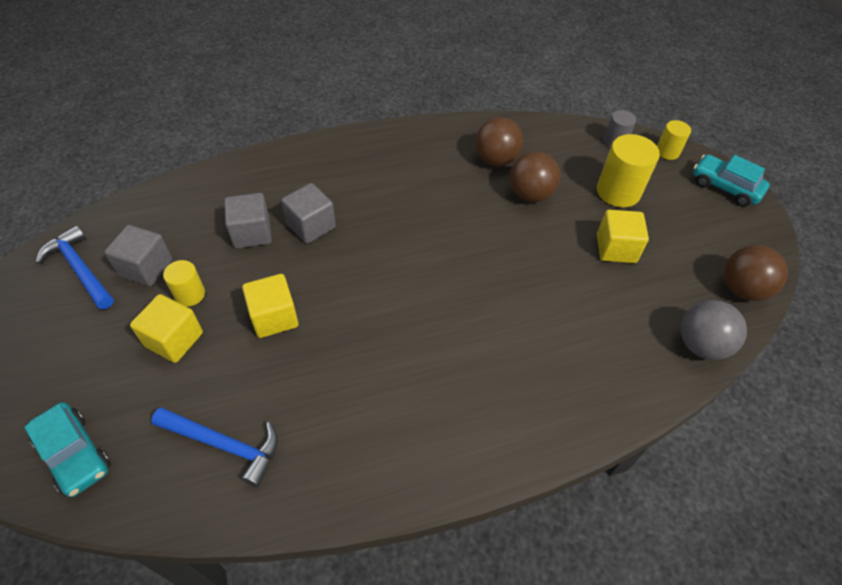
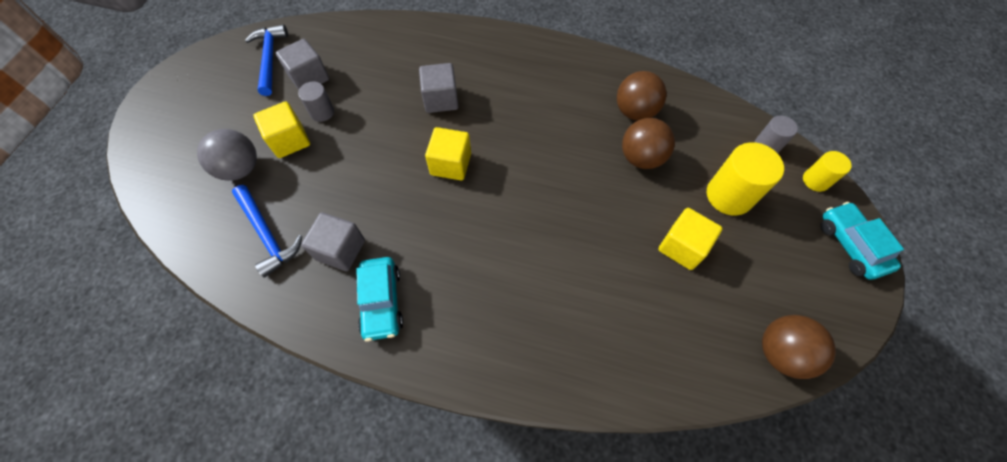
camera: 35 degrees right, 10 degrees up
turquoise car [24,402,111,497] -> turquoise car moved to [356,257,403,341]
yellow cylinder [163,260,205,306] -> grey cylinder [298,82,334,122]
grey cube [224,193,272,248] -> grey cube moved to [301,212,365,271]
yellow cube [242,274,298,338] -> yellow cube moved to [425,127,471,180]
grey ball [681,300,747,360] -> grey ball moved to [197,129,257,181]

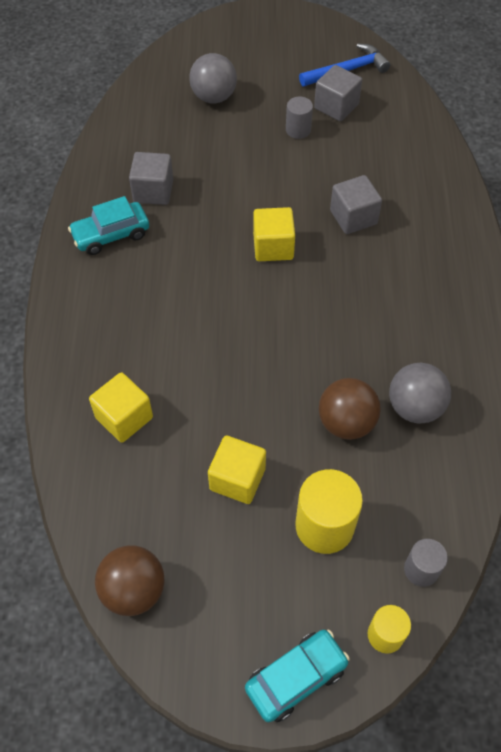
camera: 75 degrees right, 5 degrees down
blue hammer [232,185,302,277] -> none
yellow cube [253,101,310,158] -> yellow cube moved to [89,372,153,443]
brown ball [617,71,667,121] -> grey ball [389,363,451,424]

